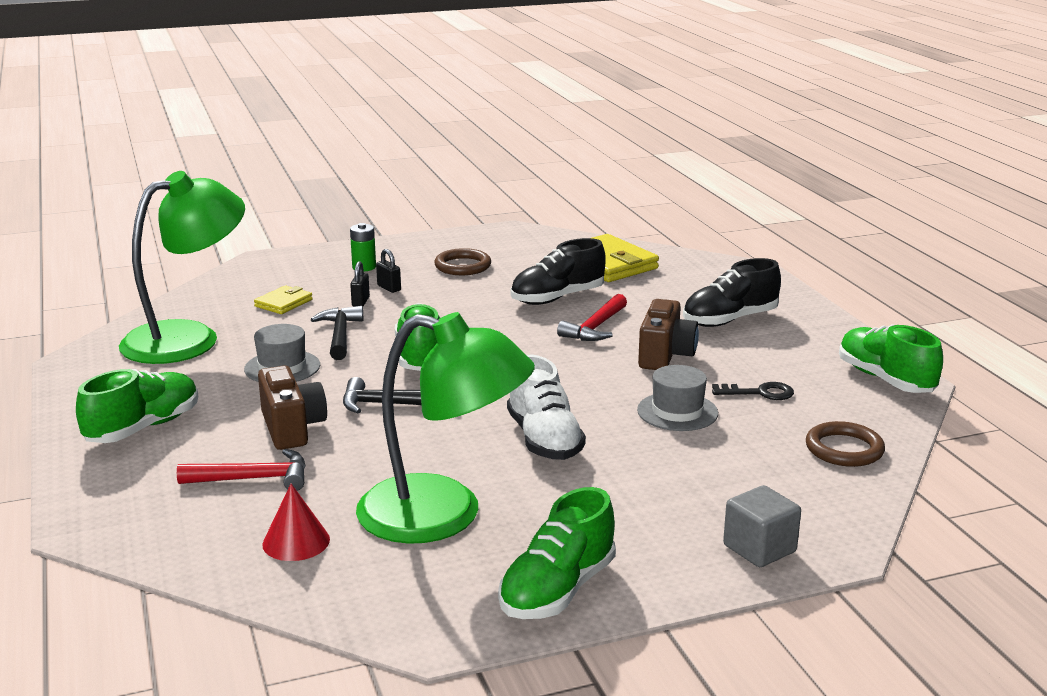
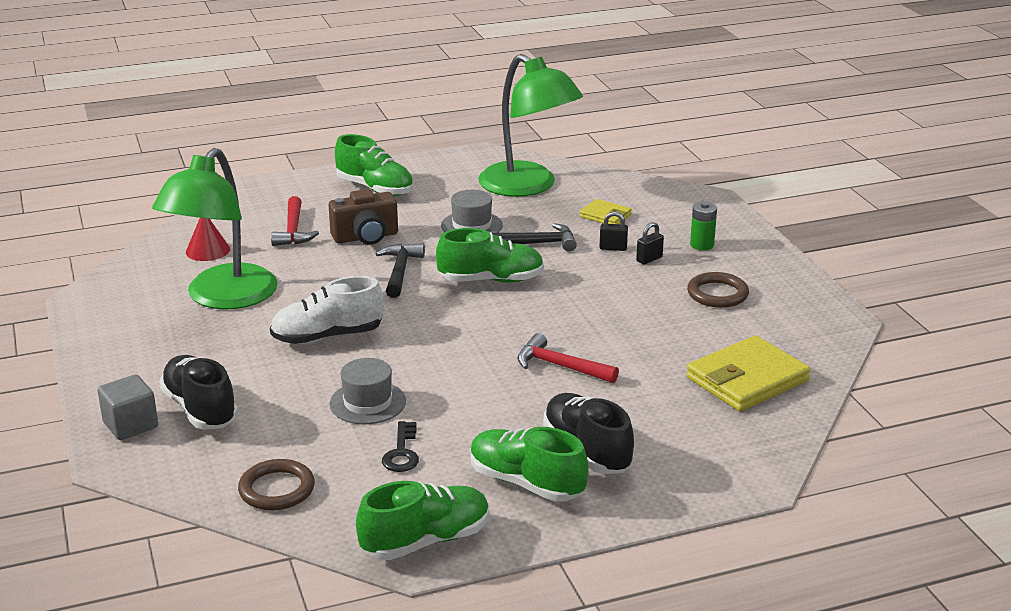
camera: 90 degrees right, 5 degrees up
green shoe [498,487,616,619] -> green shoe moved to [470,427,589,502]
black shoe [510,238,606,305] -> black shoe moved to [159,355,238,430]
brown camera [638,299,699,370] -> none

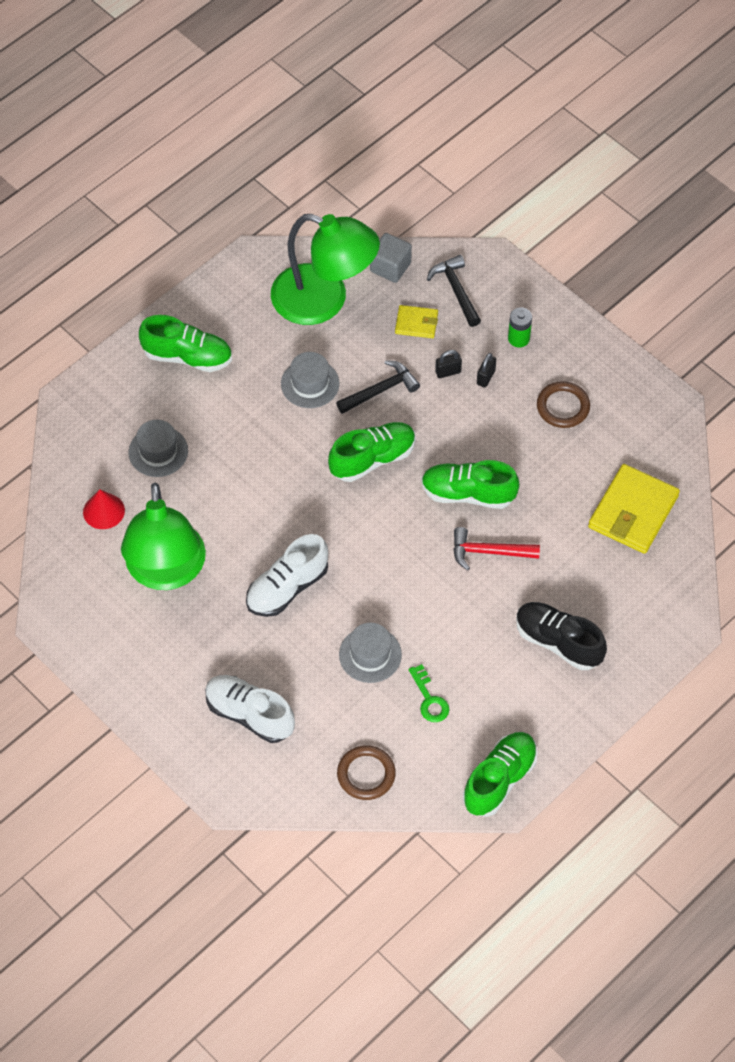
camera: 25 degrees left, 30 degrees up
grey cube [97,375,158,440] -> grey cube moved to [370,233,412,283]
black shoe [159,355,238,430] -> white shoe [205,675,295,743]
red hammer [271,196,319,246] -> grey hat [128,420,188,477]
brown camera [329,189,398,245] -> none
black hammer [375,243,425,298] -> black hammer moved to [427,255,481,327]
black key [382,421,419,472] -> green key [409,664,450,722]
green shoe [470,427,589,502] -> green shoe moved to [421,460,520,509]

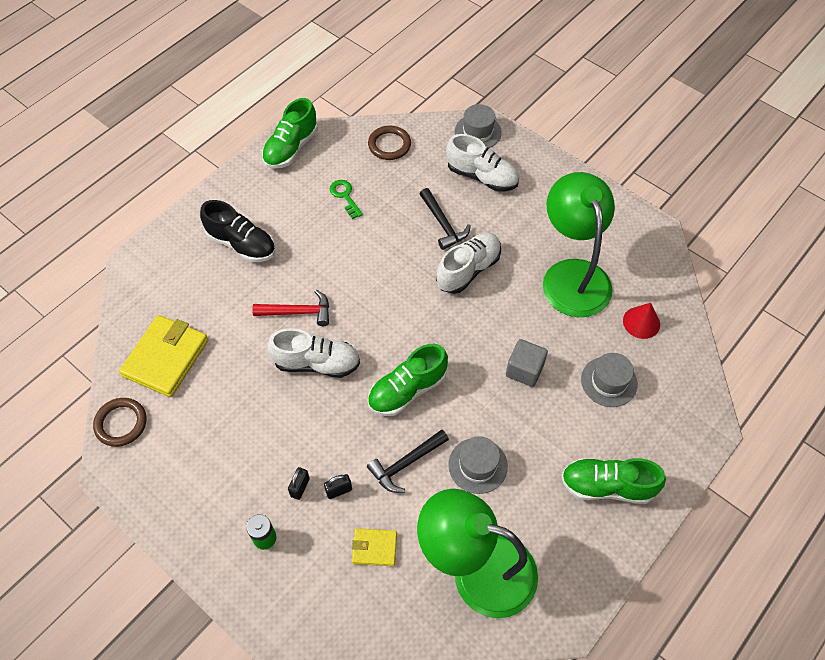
camera: 175 degrees right, 0 degrees up
grey hat [339,623,402,683] -> grey hat moved to [455,104,502,148]
grey cube [370,233,412,283] -> grey cube moved to [506,339,548,387]
green shoe [421,460,520,509] -> white shoe [267,328,360,378]
black hammer [427,255,481,327] -> black hammer moved to [420,188,471,250]
brown ring [537,381,590,428] -> brown ring moved to [93,398,146,447]

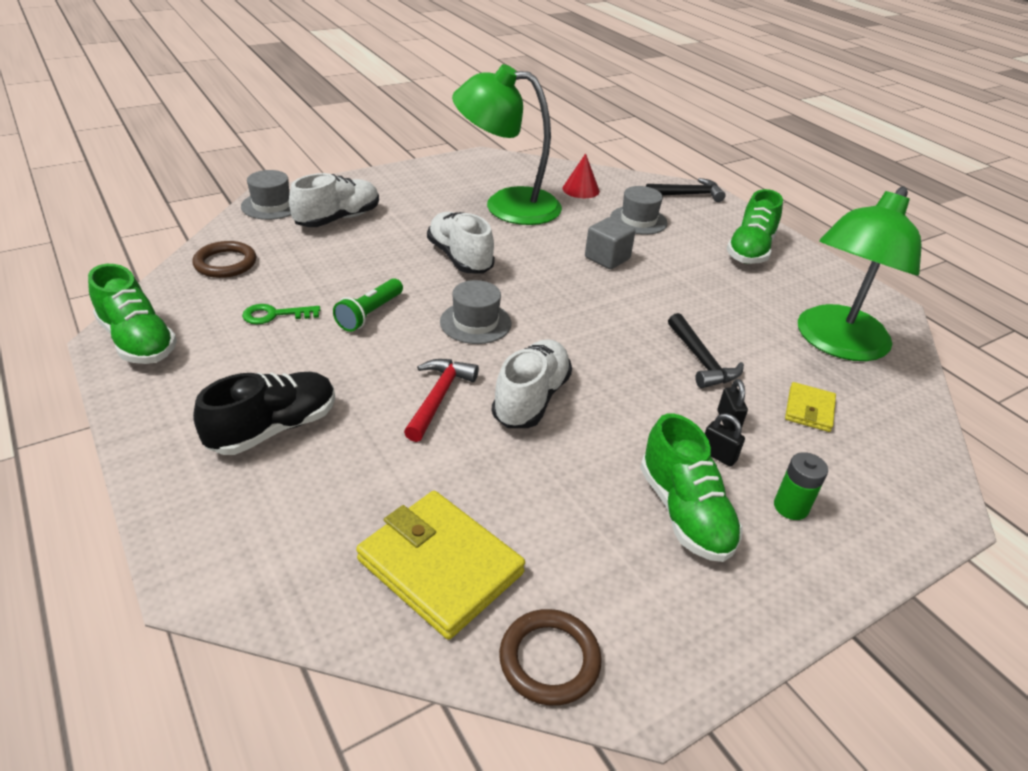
camera: 75 degrees left, 20 degrees down
green shoe [367,344,448,416] -> green shoe moved to [640,413,743,562]
black hammer [420,188,471,250] -> black hammer moved to [646,178,726,202]
grey hat [448,436,508,494] -> grey hat moved to [440,280,511,344]
none -> green flashlight [333,278,403,332]

